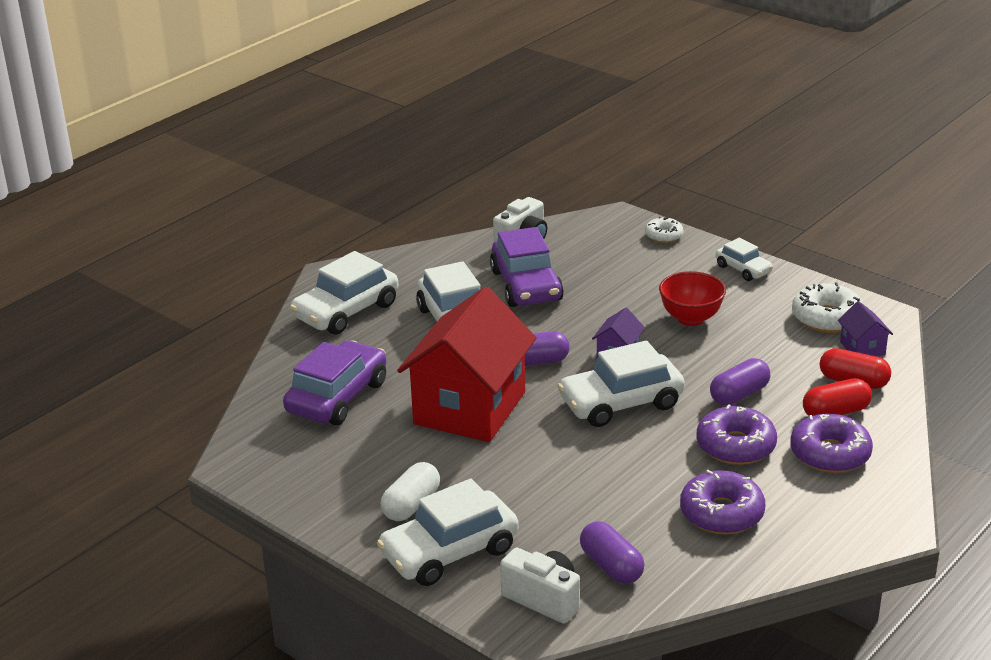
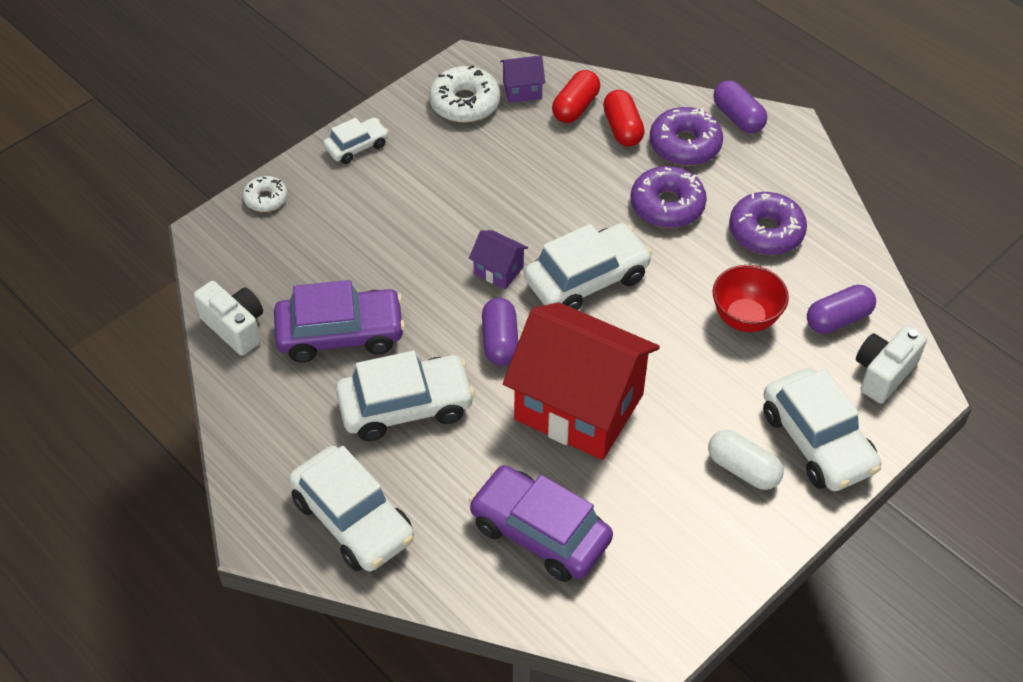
camera: 85 degrees left, 20 degrees up
white car [557,340,685,427] -> white car turned 105 degrees counterclockwise [524,223,652,310]
red bowl [659,271,726,326] -> red bowl moved to [713,265,789,332]
purple capsule [710,358,770,405] -> purple capsule moved to [713,80,767,133]

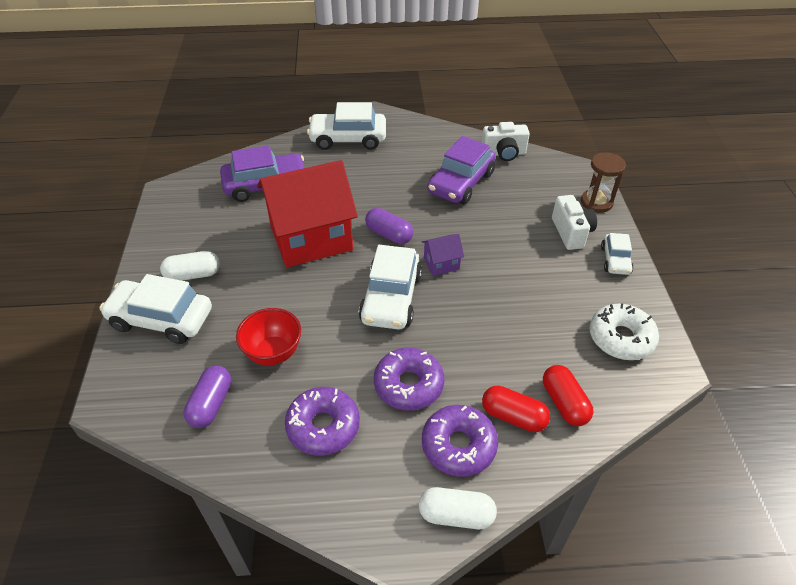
camera: 130 degrees right, 5 degrees down
white donut [243,176,287,212] -> brown hourglass [581,152,626,213]
white car [336,351,475,441] -> none
purple house [500,55,545,103] -> none
purple capsule [713,80,767,133] -> white capsule [419,487,497,529]
white camera [856,325,927,403] -> white camera moved to [552,195,597,250]

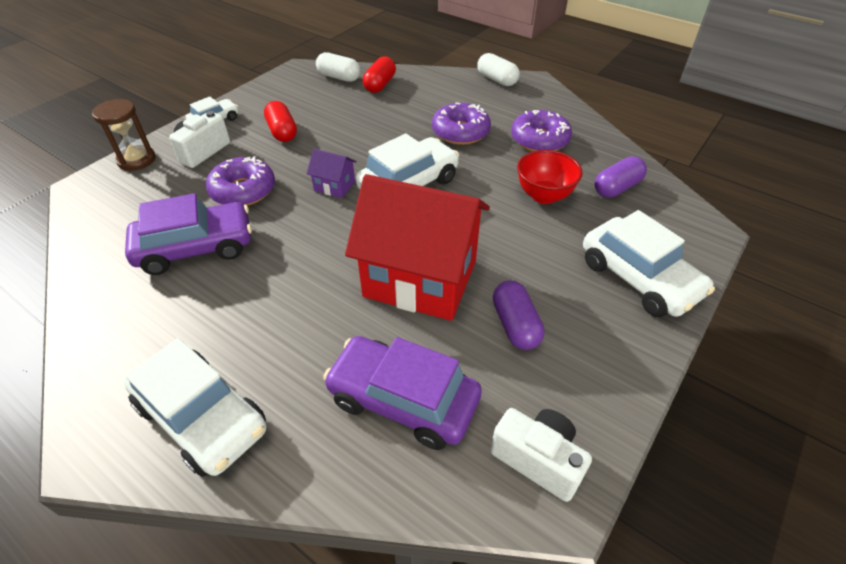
camera: 140 degrees left, 0 degrees up
white capsule [160,251,220,281] -> white capsule moved to [316,52,360,82]
purple capsule [365,208,413,244] -> purple capsule moved to [493,280,545,350]
purple donut [422,405,498,477] -> purple donut moved to [206,156,275,206]
white camera [482,122,530,161] -> white camera moved to [490,408,592,502]
red capsule [482,386,550,432] -> red capsule moved to [264,101,297,142]
white donut [590,303,659,360] -> none

